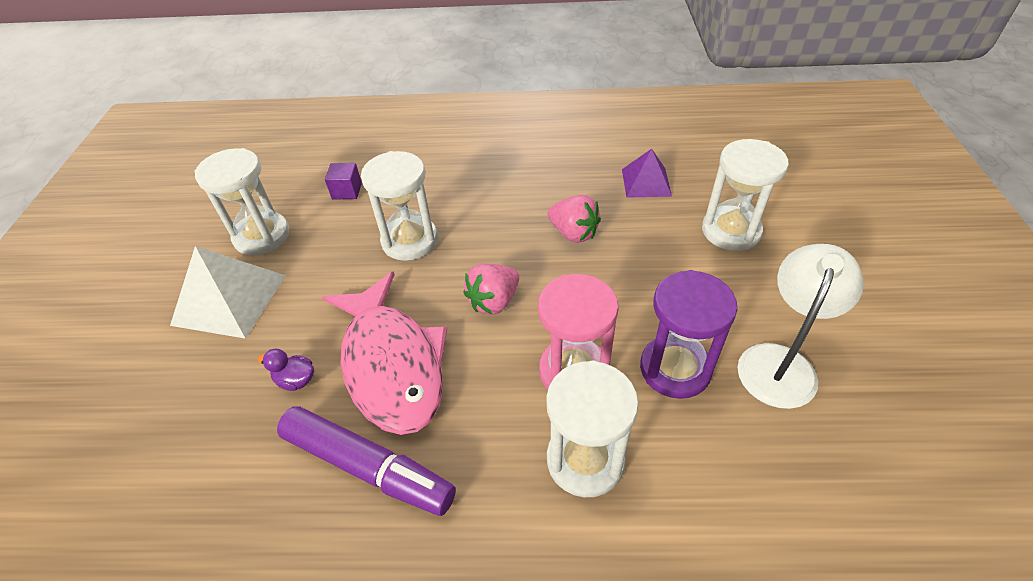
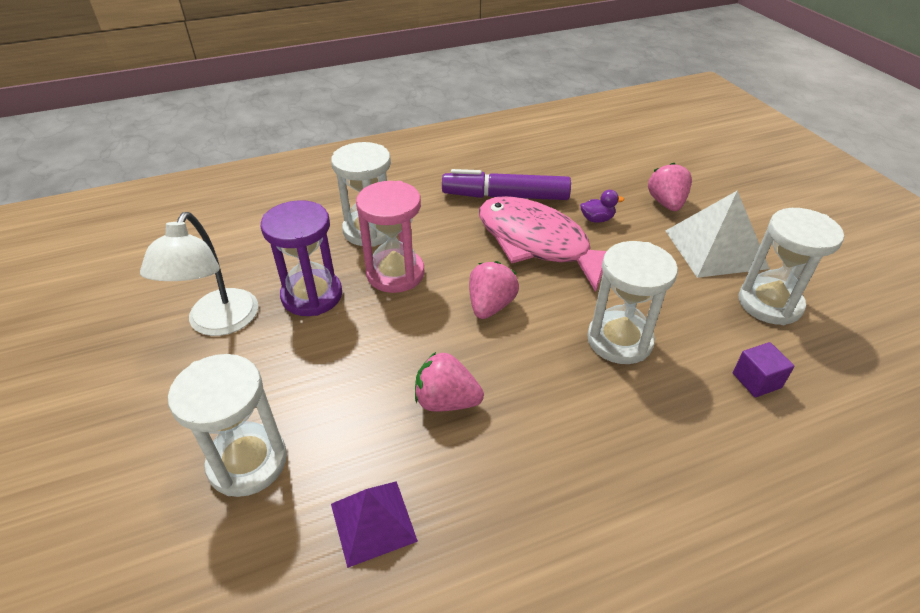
camera: 155 degrees right, 5 degrees down
none -> pink strawberry [648,163,692,211]

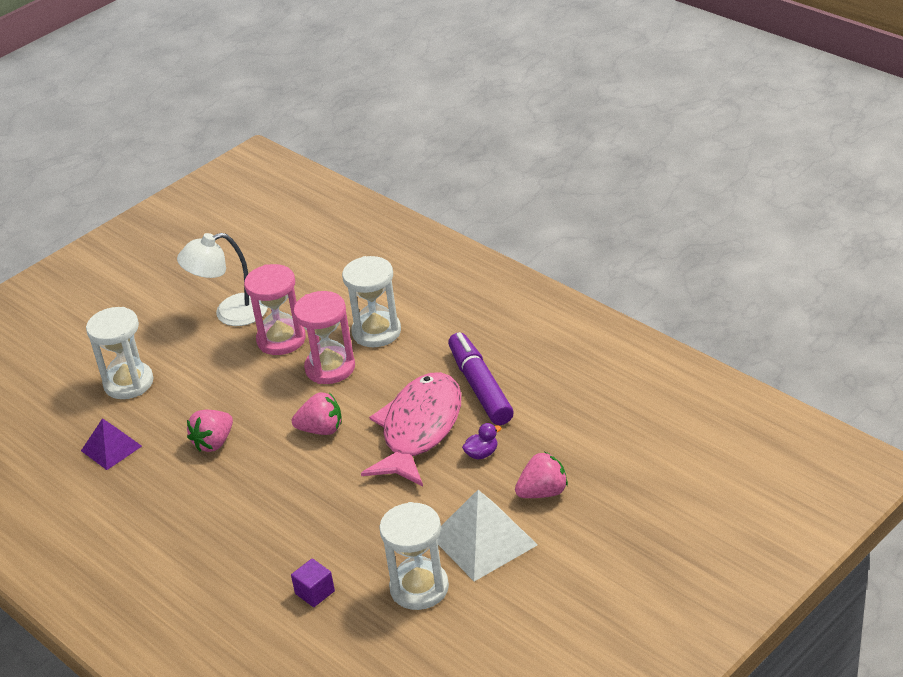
camera: 70 degrees right, 5 degrees down
purple hourglass [261,200,342,316] -> pink hourglass [244,264,306,355]
pink strawberry [415,352,484,412] -> pink strawberry turned 135 degrees counterclockwise [187,410,233,452]
purple duck [580,190,624,223] -> purple duck turned 90 degrees counterclockwise [462,423,501,460]
white hourglass [587,241,678,364] -> none

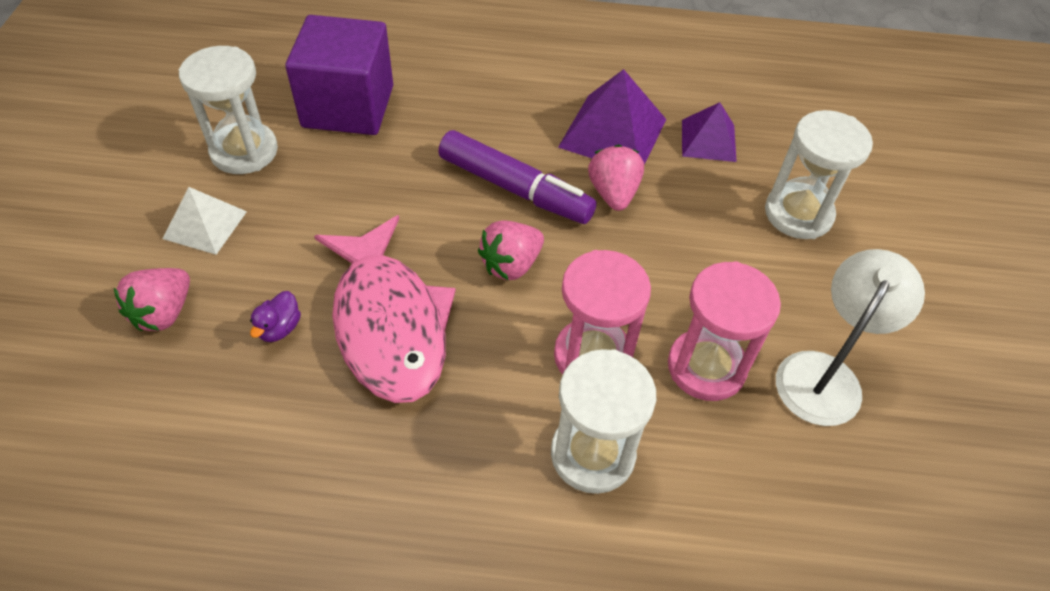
camera: 135 degrees right, 15 degrees up
purple cube [291,559,335,607] -> purple cube [285,15,393,135], size x2.48
white pyramid [437,490,538,581] -> white pyramid [163,187,247,255], size x0.62
purple marker [448,332,514,425] -> purple marker moved to [438,130,597,224]
none -> purple pyramid [558,69,667,165]

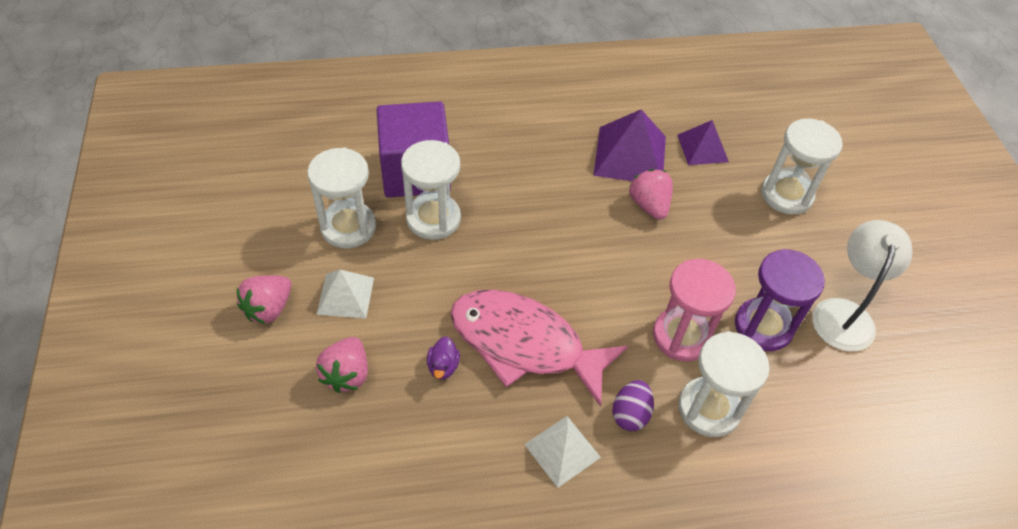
camera: 15 degrees left, 0 degrees up
pink fish [314,215,456,403] -> pink fish turned 150 degrees clockwise [450,290,628,407]
purple marker [438,130,597,224] -> none
pink strawberry [478,220,544,280] -> pink strawberry moved to [237,275,292,324]
pink hourglass [668,261,781,401] -> purple hourglass [735,249,825,351]
none -> white hourglass [401,140,461,240]
none -> white pyramid [524,416,601,488]
none -> purple egg [612,380,654,431]

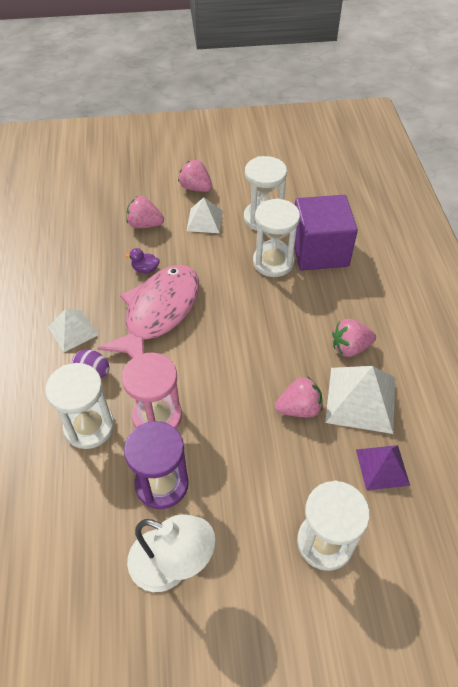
camera: 95 degrees right, 0 degrees up
purple pyramid [593,109,666,181] -> white pyramid [325,366,395,434]
none -> pink strawberry [332,319,376,357]

